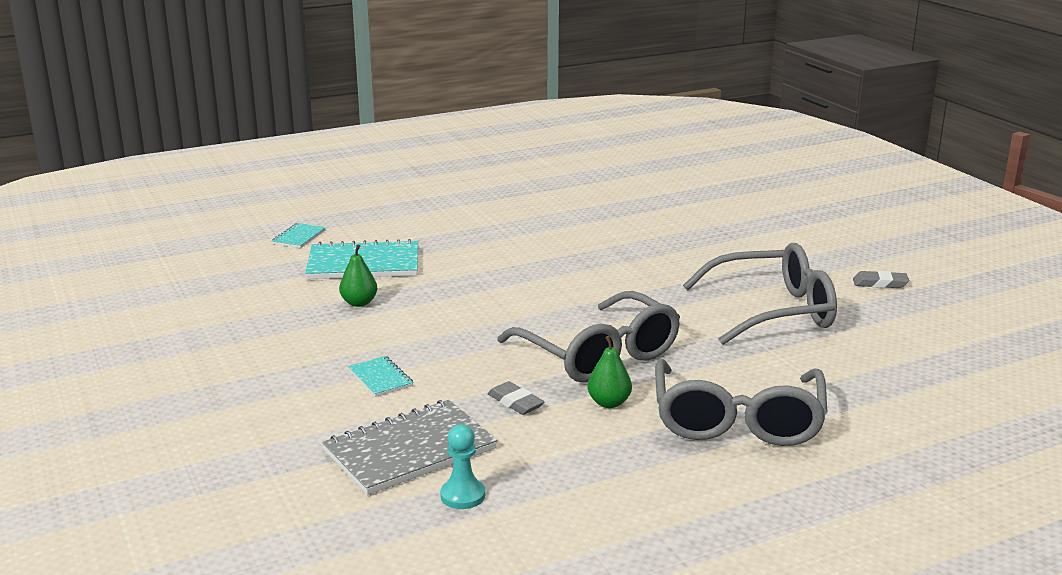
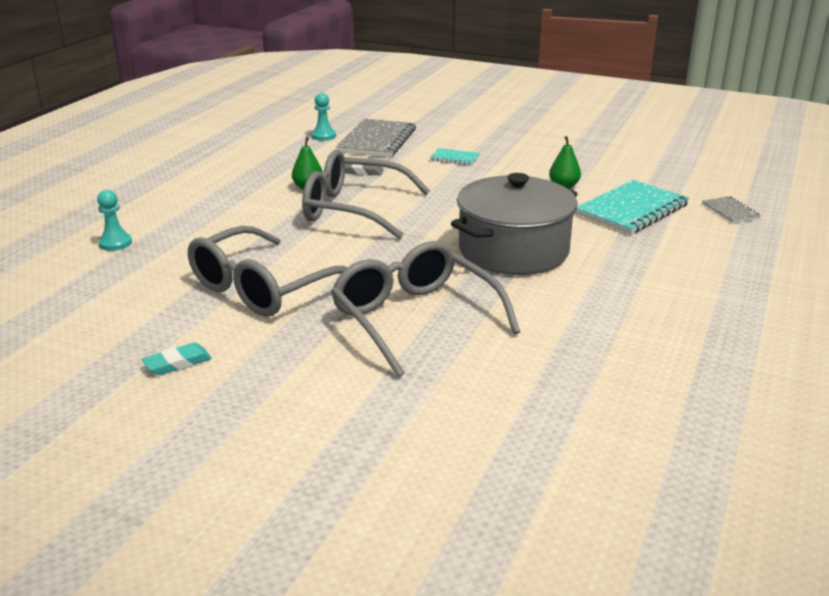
camera: 140 degrees right, 5 degrees up
turquoise notebook [272,223,326,248] -> grey notebook [702,196,761,223]
grey glasses [655,359,828,446] -> grey glasses moved to [331,241,520,377]
grey eraser [853,271,909,288] -> turquoise eraser [142,342,212,375]
none -> turquoise pawn [97,190,132,251]
none -> grey pot [451,173,577,275]

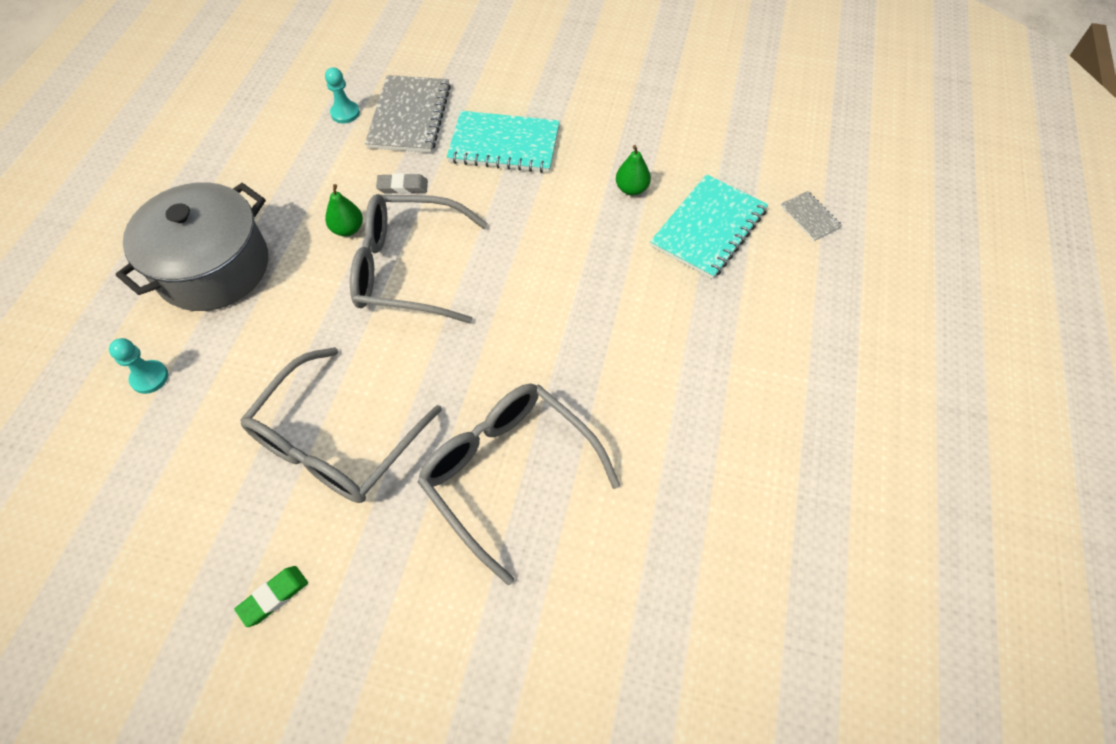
camera: 10 degrees left, 30 degrees up
turquoise eraser [142,342,212,375] -> green eraser [234,566,308,627]
turquoise notebook [430,148,480,165] -> turquoise notebook [447,111,560,173], size x2.05
grey pot [451,173,577,275] -> grey pot moved to [116,182,268,311]

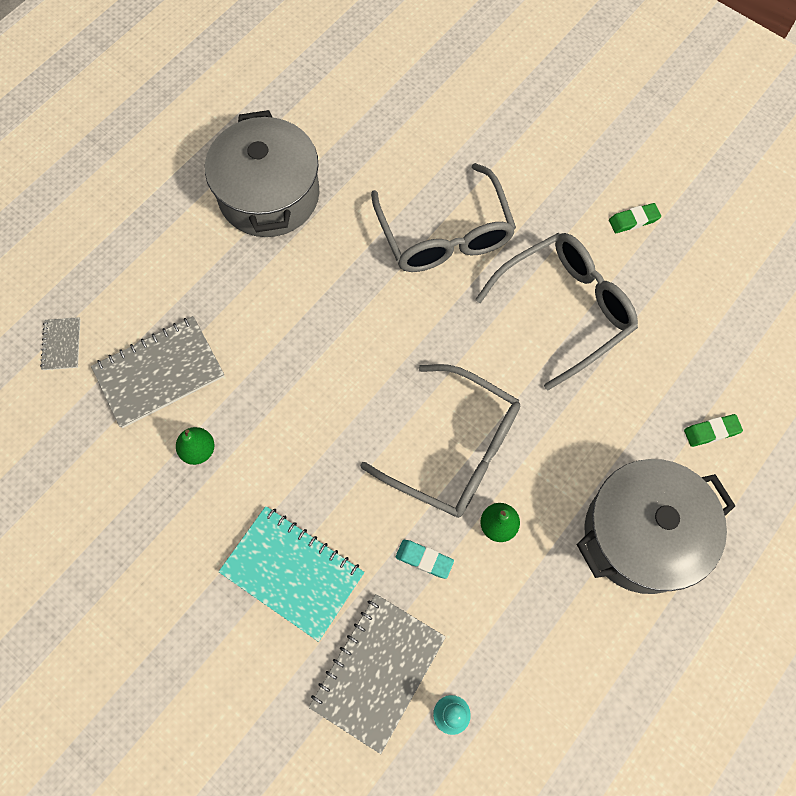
camera: 155 degrees left, 10 degrees up
turquoise pawn [109,338,168,394] -> green eraser [684,414,743,447]
grey eraser [376,173,428,194] -> turquoise eraser [395,540,454,579]
turquoise notebook [650,174,768,279] -> grey notebook [91,316,225,428]
none -> grey pot [205,110,319,237]

